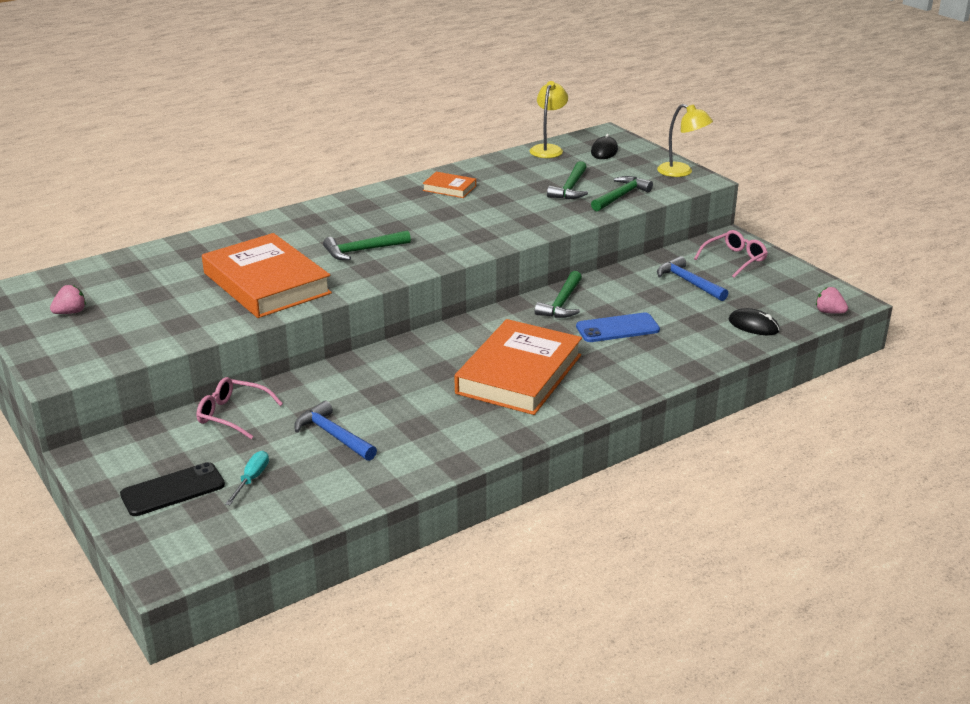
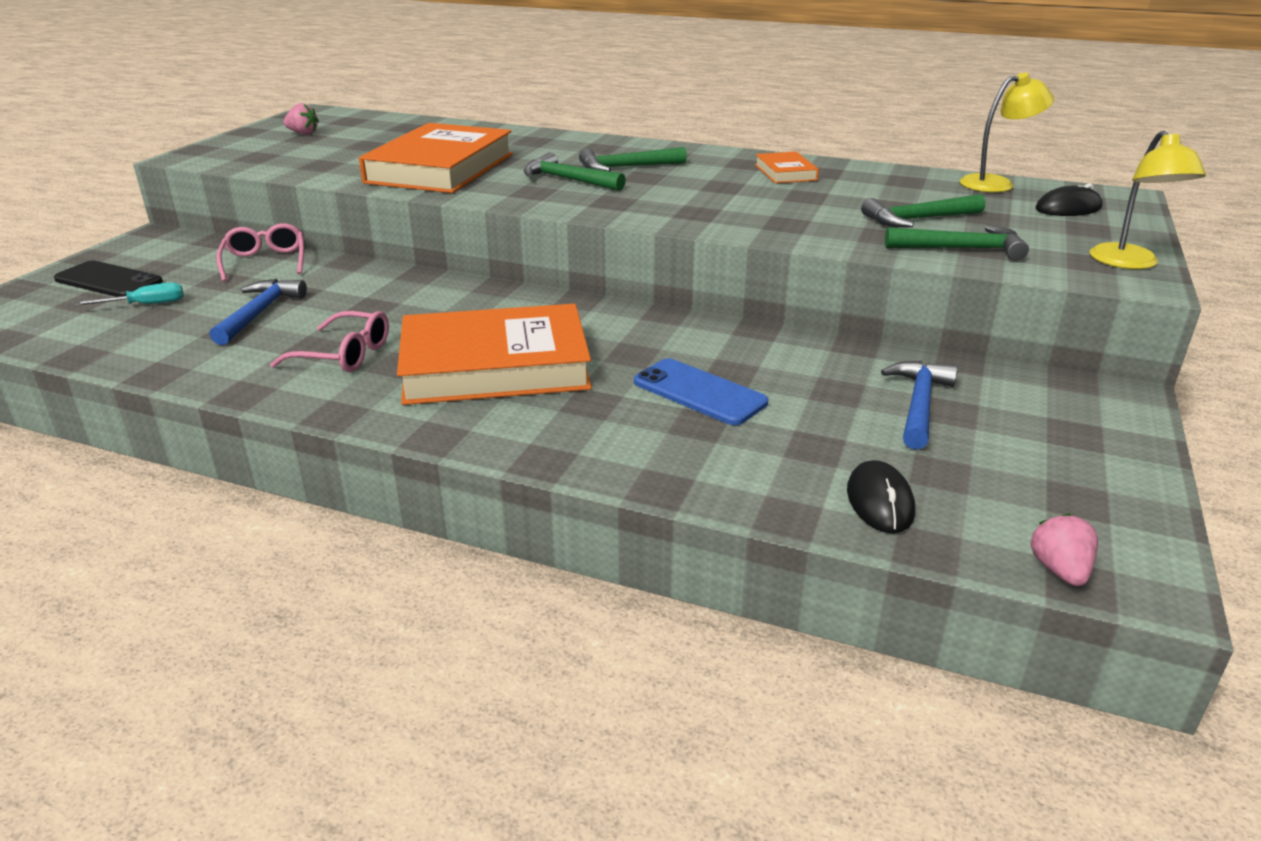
camera: 55 degrees right, 0 degrees up
green hammer [535,271,582,318] -> green hammer moved to [579,147,687,171]
pink glasses [694,230,768,278] -> pink glasses moved to [270,311,389,372]

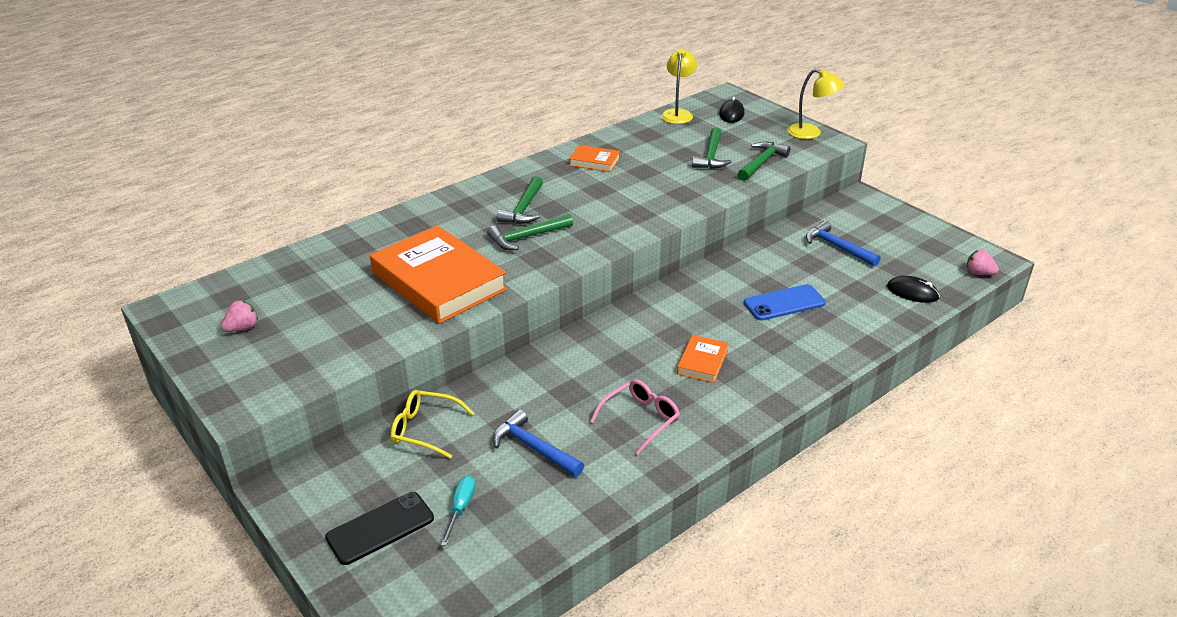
camera: 60 degrees left, 5 degrees up
pink glasses [216,223,304,282] -> yellow glasses [390,390,474,459]
orange book [397,304,592,405] -> orange book [677,335,729,383], size x0.45

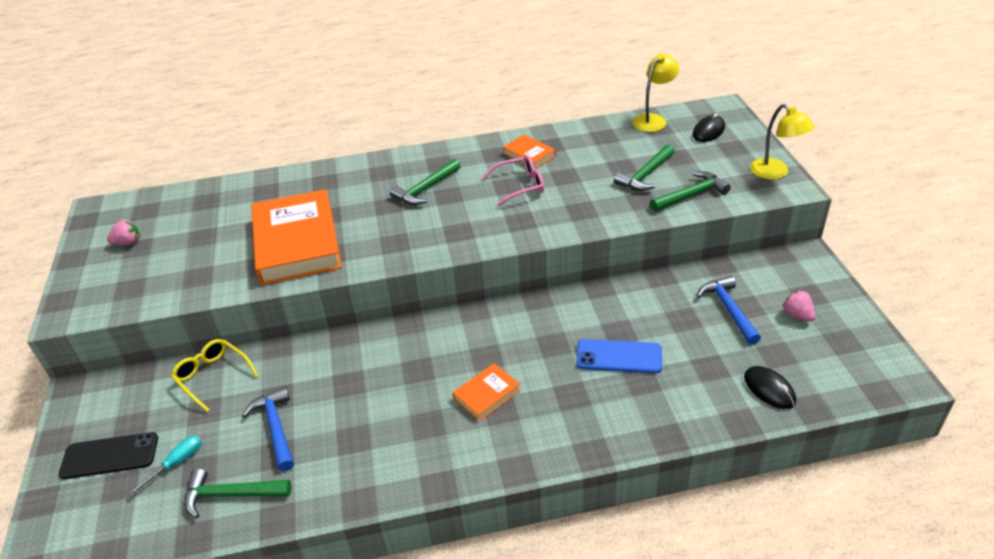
camera: 30 degrees right, 5 degrees up
green hammer [487,214,573,250] -> green hammer moved to [184,469,291,518]
pink glasses [590,379,680,455] -> pink glasses moved to [482,155,544,207]
pink strawberry [967,249,999,275] -> pink strawberry moved to [782,291,816,322]

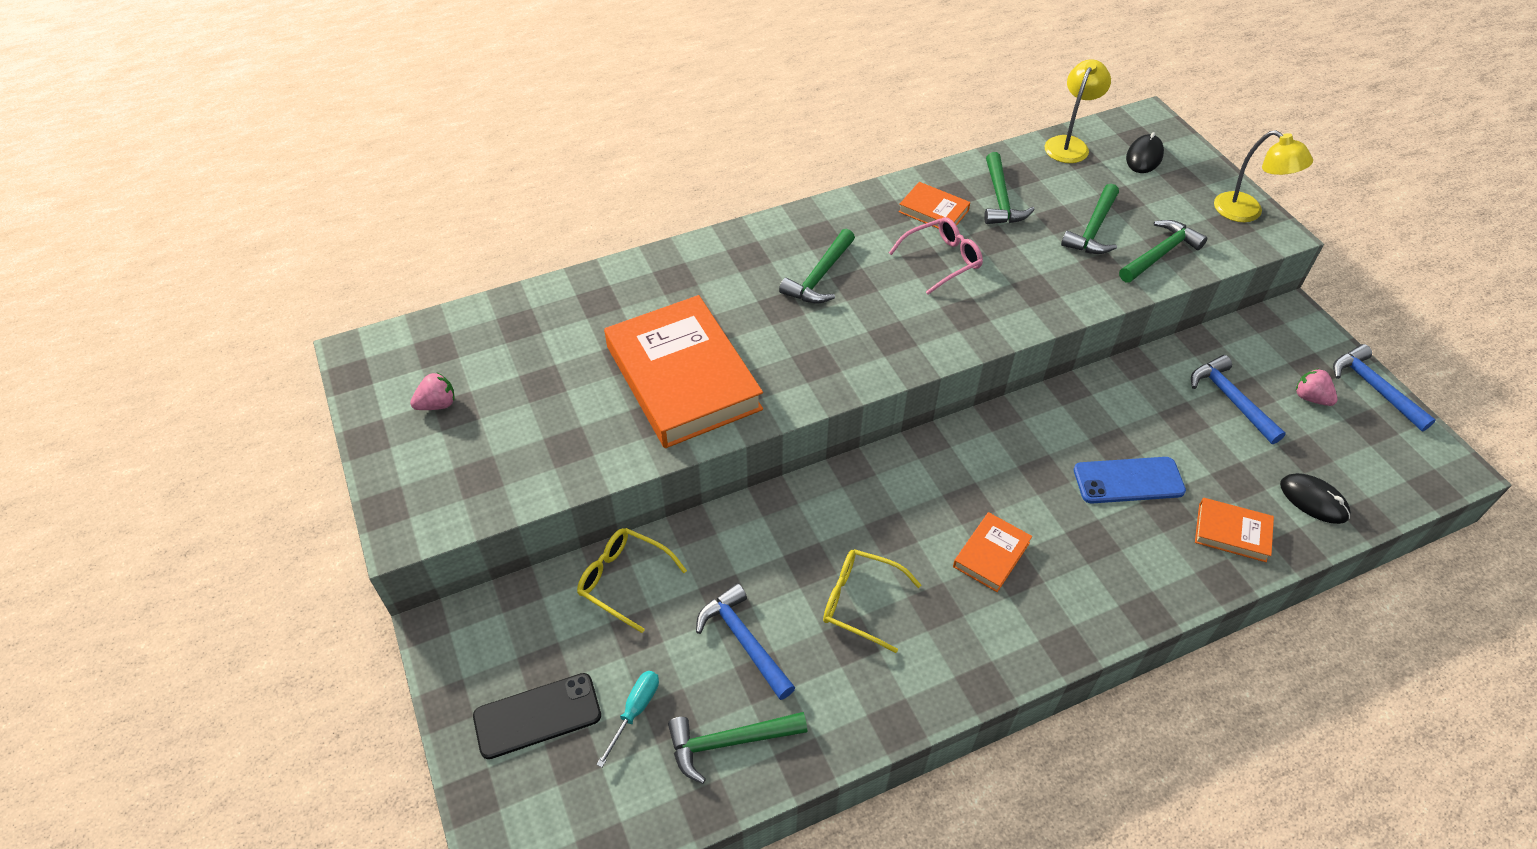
camera: 15 degrees left, 10 degrees up
none -> yellow glasses [823,549,921,653]
none -> green hammer [984,152,1035,224]
none -> orange book [1195,498,1274,562]
none -> blue hammer [1333,344,1436,431]

